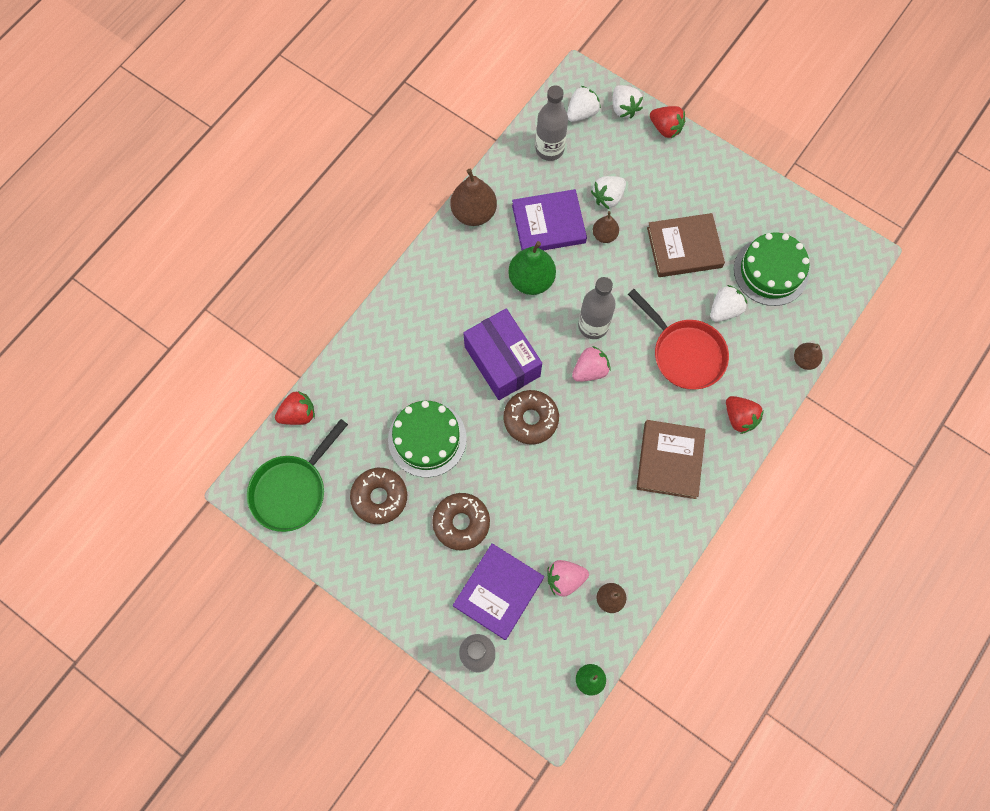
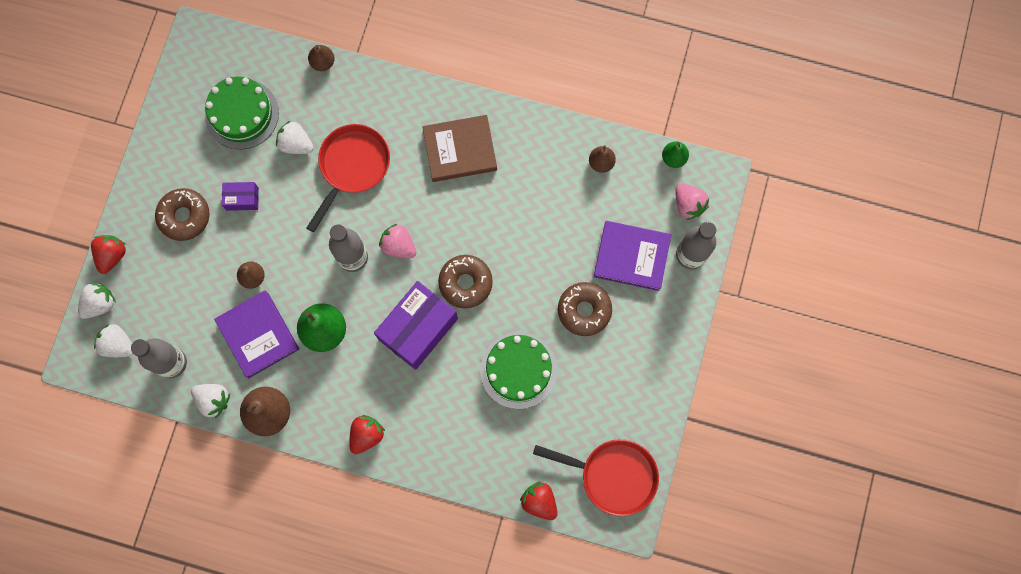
camera: 110 degrees left, 5 degrees up
green pan [247,419,348,532] -> red pan [533,439,659,516]
brown donut [350,468,407,524] -> brown donut moved to [155,188,209,241]
pink strawberry [547,560,589,597] -> pink strawberry moved to [675,184,709,220]
white strawberry [591,176,626,209] -> white strawberry moved to [191,384,230,418]
brown book [647,213,725,277] -> purple box [222,182,259,211]
red strawberry [726,396,764,434] -> red strawberry moved to [349,415,385,454]

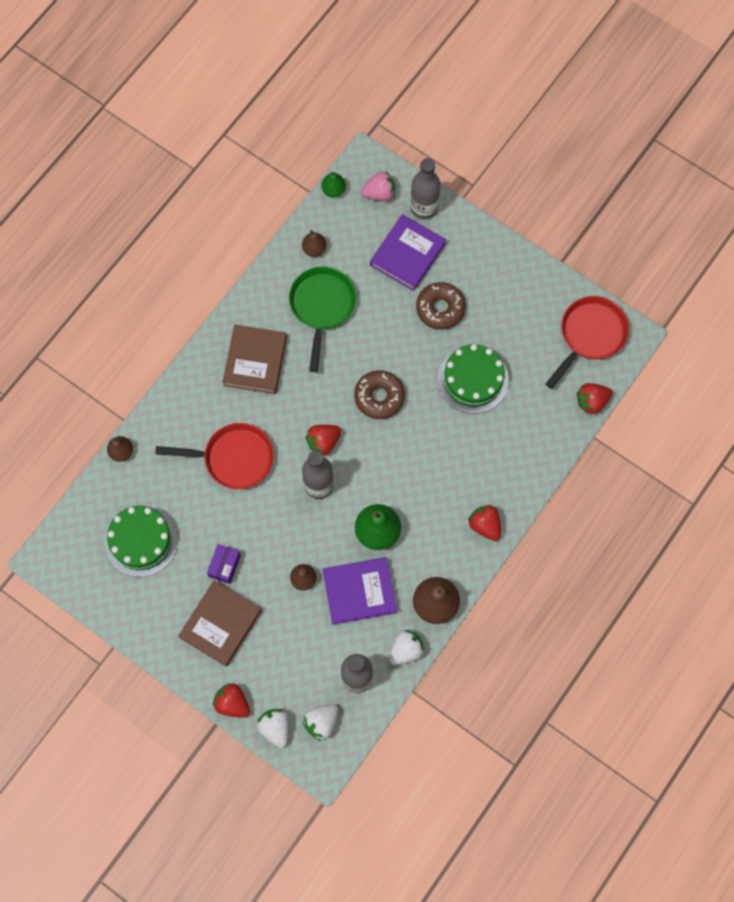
camera: 70 degrees left, 5 degrees down
brown donut [155,188,209,241] -> brown book [178,581,262,666]
white strawberry [276,121,314,154] -> none
red pan [307,124,390,232] -> red pan turned 135 degrees clockwise [155,423,274,489]
purple box [374,281,458,370] -> none
pink strawberry [379,224,416,258] -> red strawberry [306,425,341,455]
none -> green pan [289,267,356,372]

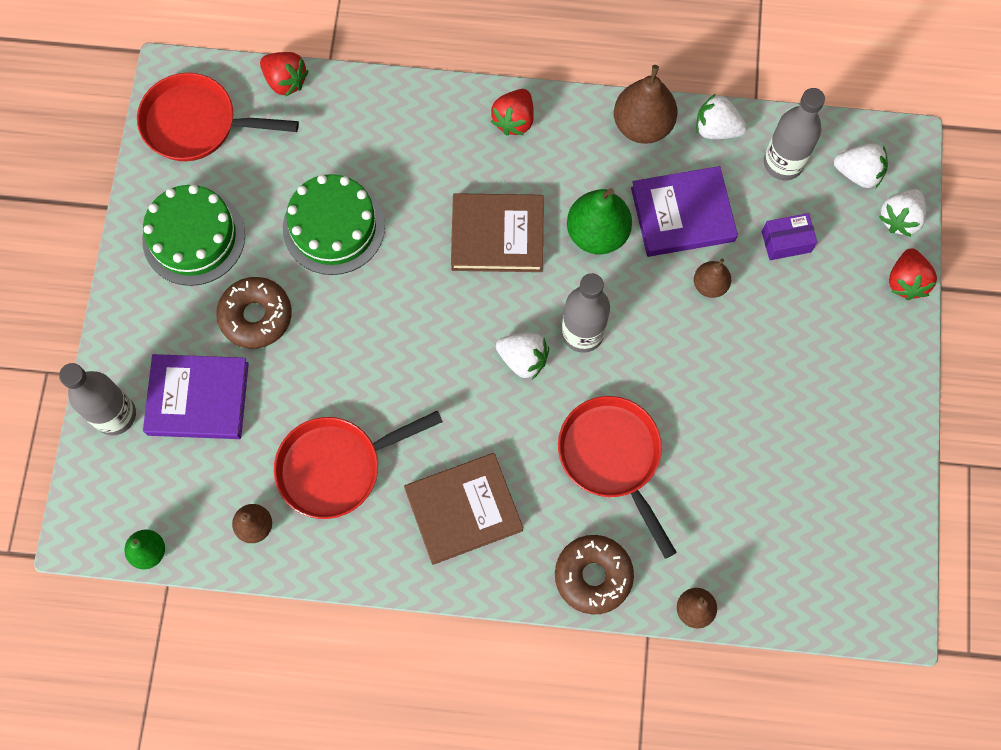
camera: 120 degrees left, 0 degrees up
green cake [105,505,178,577] -> green cake moved to [142,185,245,286]
brown book [178,581,262,666] -> brown book moved to [451,193,544,272]
purple box [207,544,241,584] -> purple box moved to [762,213,817,260]
green pan [289,267,356,372] -> red pan [274,410,443,519]
red strawberry [306,425,341,455] -> white strawberry [496,333,549,379]
purple book [323,557,397,625] -> purple book turned 60 degrees counterclockwise [631,166,738,257]
brown donut [354,370,405,419] -> brown donut moved to [555,535,634,615]
pink strawberry [361,171,395,201] -> none

